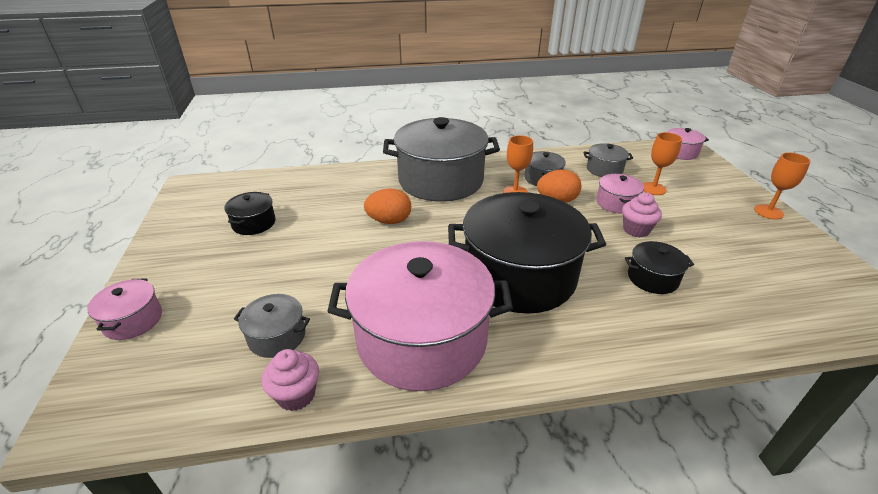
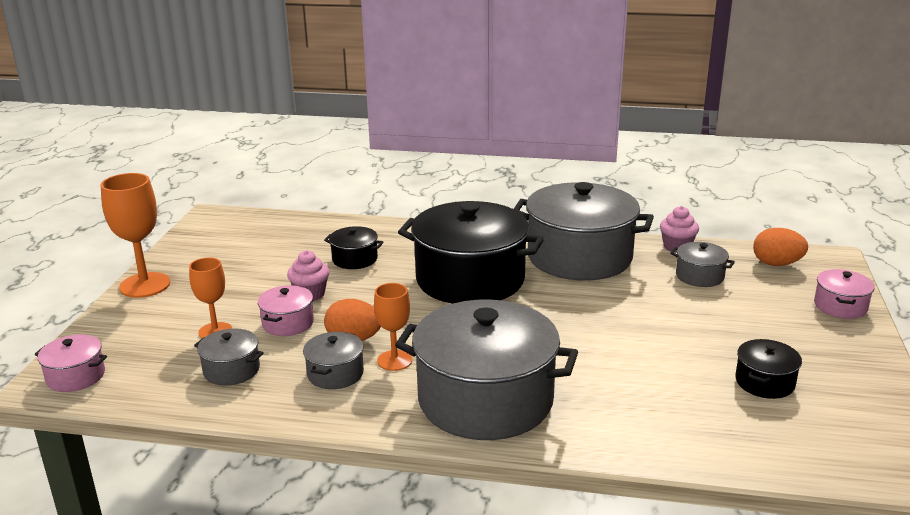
camera: 160 degrees left, 10 degrees down
pink pot [327,241,513,391] -> grey pot [514,182,654,280]
orange egg [364,189,411,224] -> orange egg moved to [753,228,808,266]
orange goblet [754,152,811,220] -> orange goblet [100,173,170,298], size x1.61

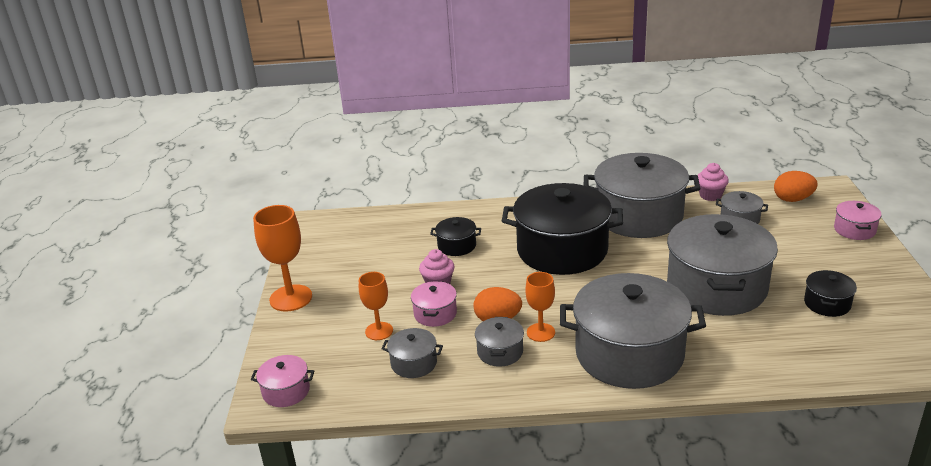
camera: 10 degrees left, 5 degrees up
none -> grey pot [667,214,778,316]

